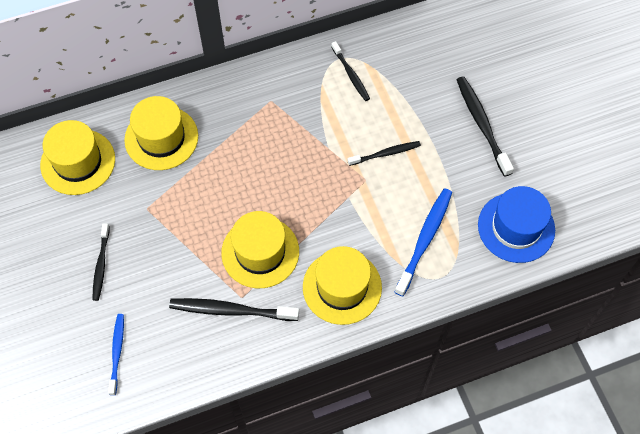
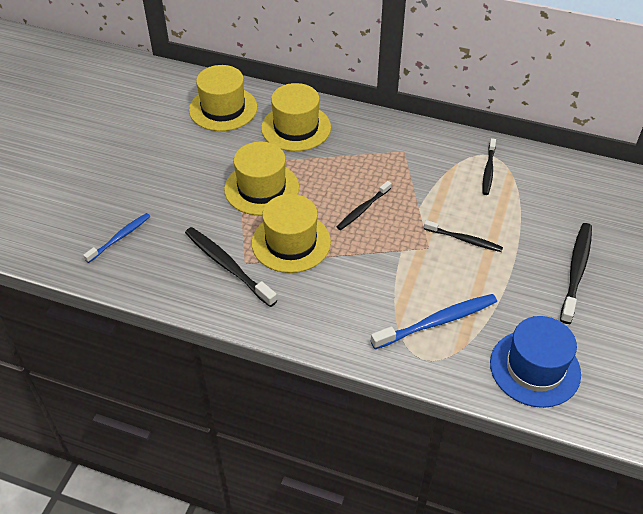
camera: 40 degrees right, 15 degrees down
black toothbrush [92,223,110,301] -> black toothbrush moved to [337,181,391,230]
yellow hat [303,246,382,325] -> yellow hat moved to [224,142,299,216]

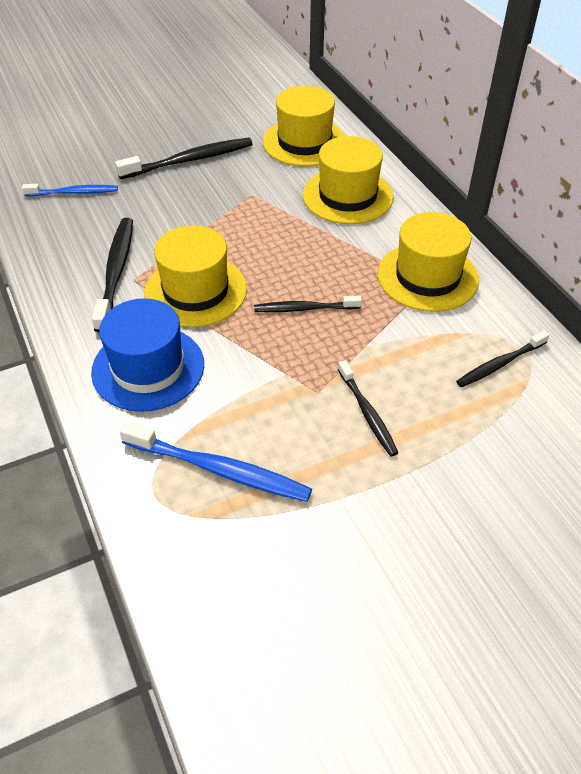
camera: 45 degrees right, 0 degrees up
yellow hat [224,142,299,216] -> yellow hat moved to [378,212,479,312]
blue hat [490,316,581,408] -> blue hat moved to [91,298,204,412]
black toothbrush [560,223,592,324] -> black toothbrush moved to [115,138,252,179]

